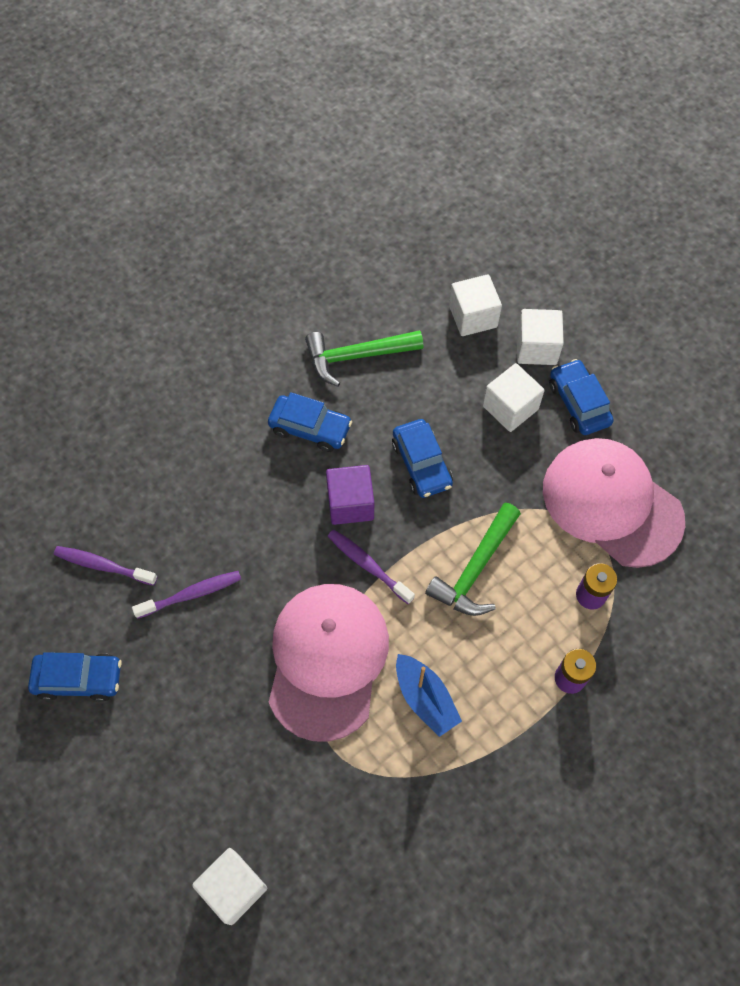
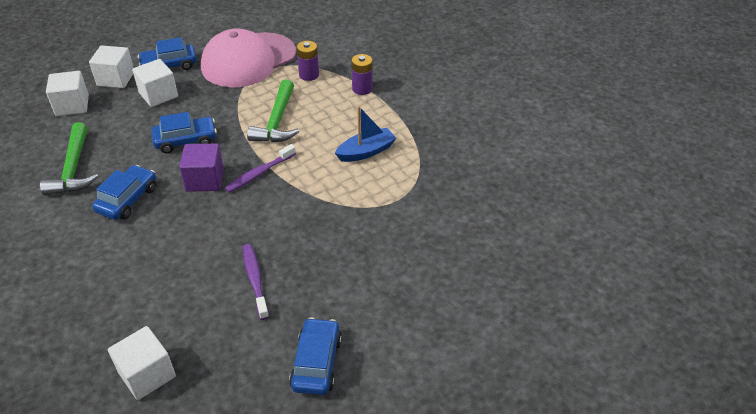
camera: 85 degrees left, 20 degrees down
purple toothbrush [54,546,157,586] -> none
white cube [192,848,267,925] -> white cube moved to [108,326,176,400]
pink cap [269,584,389,742] -> none
green hammer [425,503,521,616] -> green hammer turned 60 degrees clockwise [247,79,299,142]

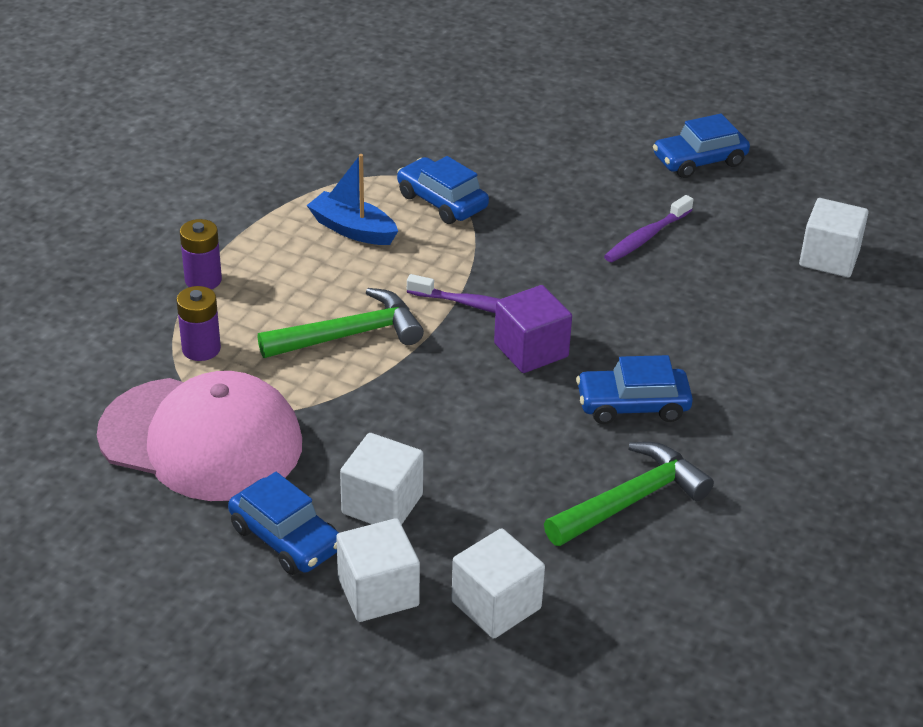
camera: 120 degrees left, 5 degrees down
blue car [151,112,217,153] -> blue car moved to [397,156,489,224]

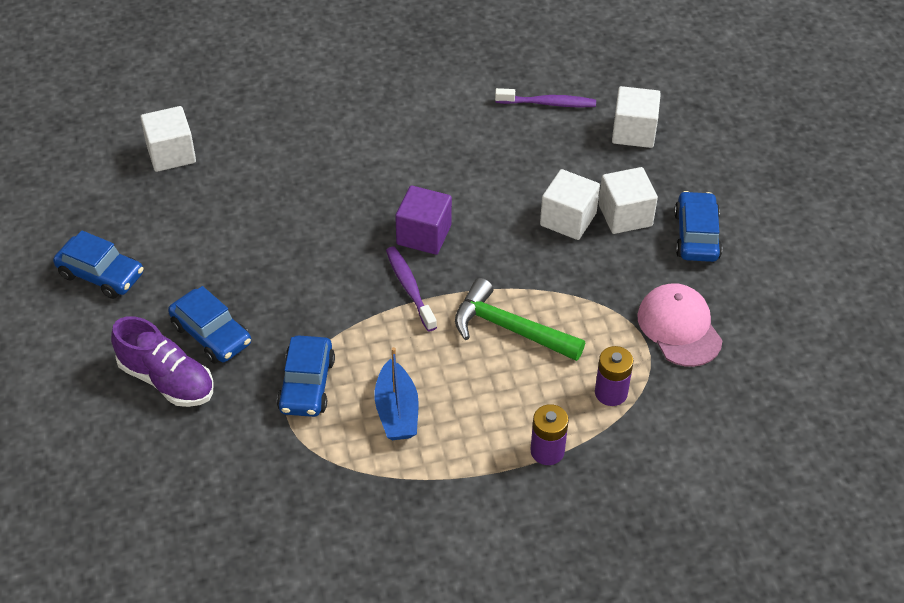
camera: 130 degrees left, 10 degrees up
pink cap [97,371,302,501] -> pink cap [637,283,723,367], size x0.61
white cube [336,518,420,622] -> white cube moved to [540,169,600,240]
green hammer [544,442,714,546] -> none
blue car [576,355,693,424] -> blue car moved to [168,286,251,364]
purple toothbrush [604,195,694,262] -> purple toothbrush moved to [495,88,596,107]
none -> purple shoe [111,316,214,407]

